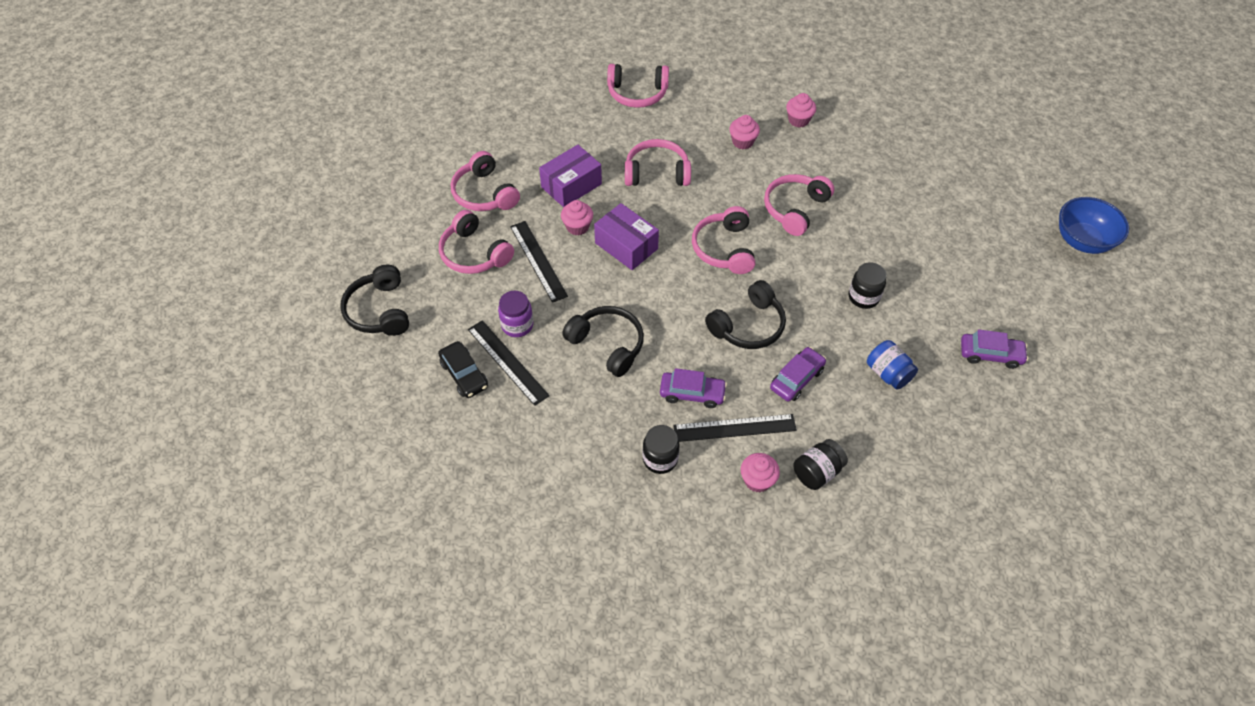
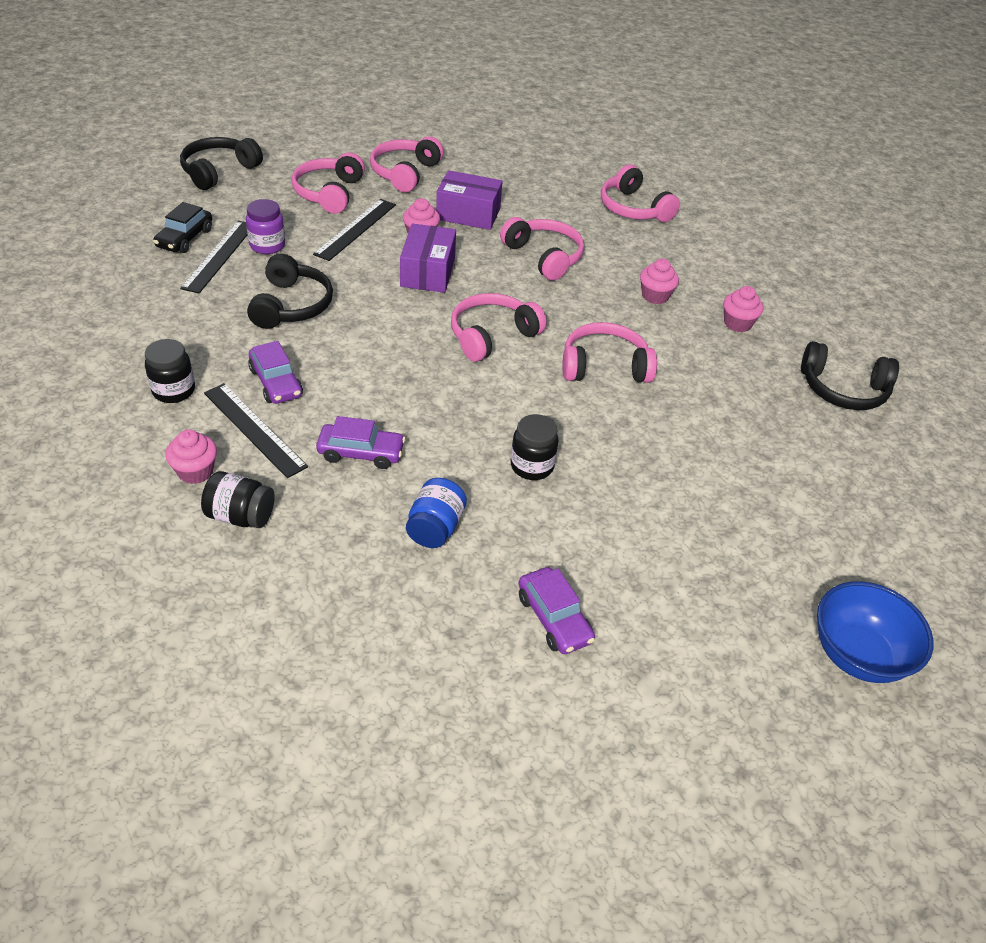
camera: 50 degrees right, 10 degrees down
black headphones [705,280,786,349] -> black headphones moved to [801,341,899,410]

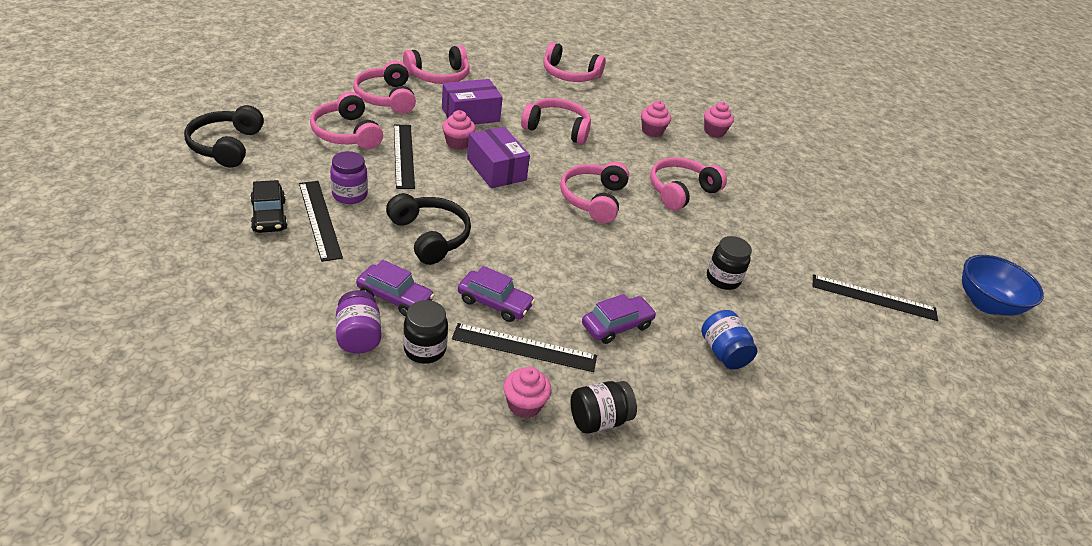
camera: 40 degrees left, 5 degrees down
purple car [518,567,595,654] -> purple car moved to [356,260,435,316]
black headphones [801,341,899,410] -> none
none -> purple jar [336,290,381,354]
none -> pink headphones [403,45,470,84]
none -> black ruler [813,274,938,321]

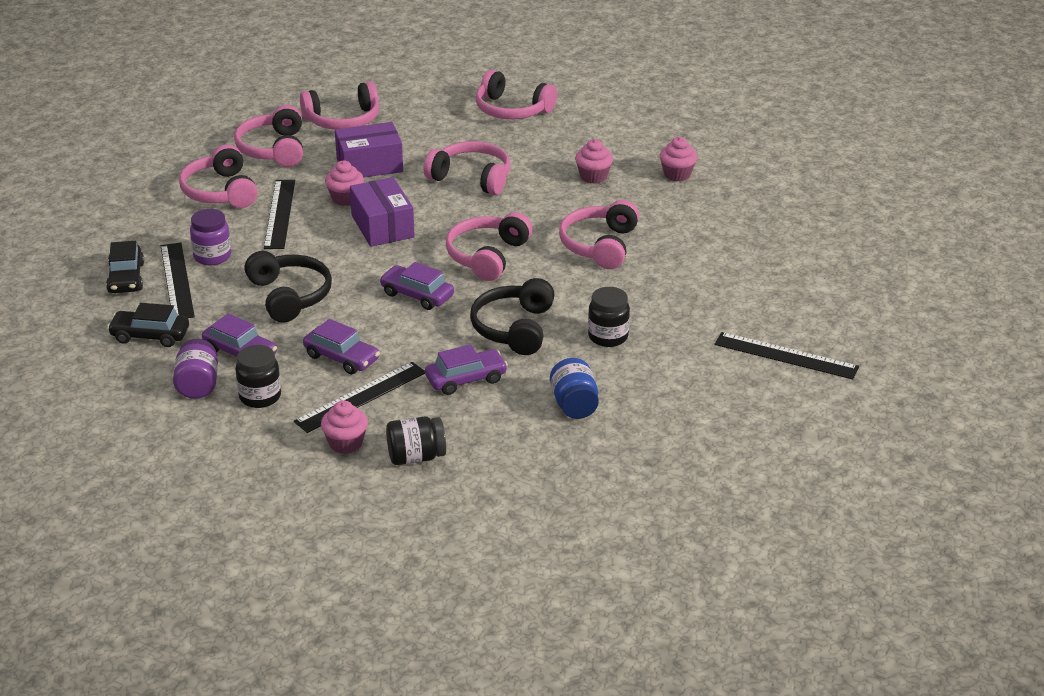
camera: 15 degrees right, 5 degrees down
black headphones [184,105,264,168] -> black headphones moved to [470,278,555,355]
black ruler [452,323,597,372] -> black ruler turned 60 degrees counterclockwise [294,362,425,433]
pink headphones [650,157,727,210] -> pink headphones turned 45 degrees counterclockwise [559,200,639,269]
blue bowl [962,255,1044,316] -> none
none -> black car [107,303,189,347]
none -> purple car [379,262,454,310]

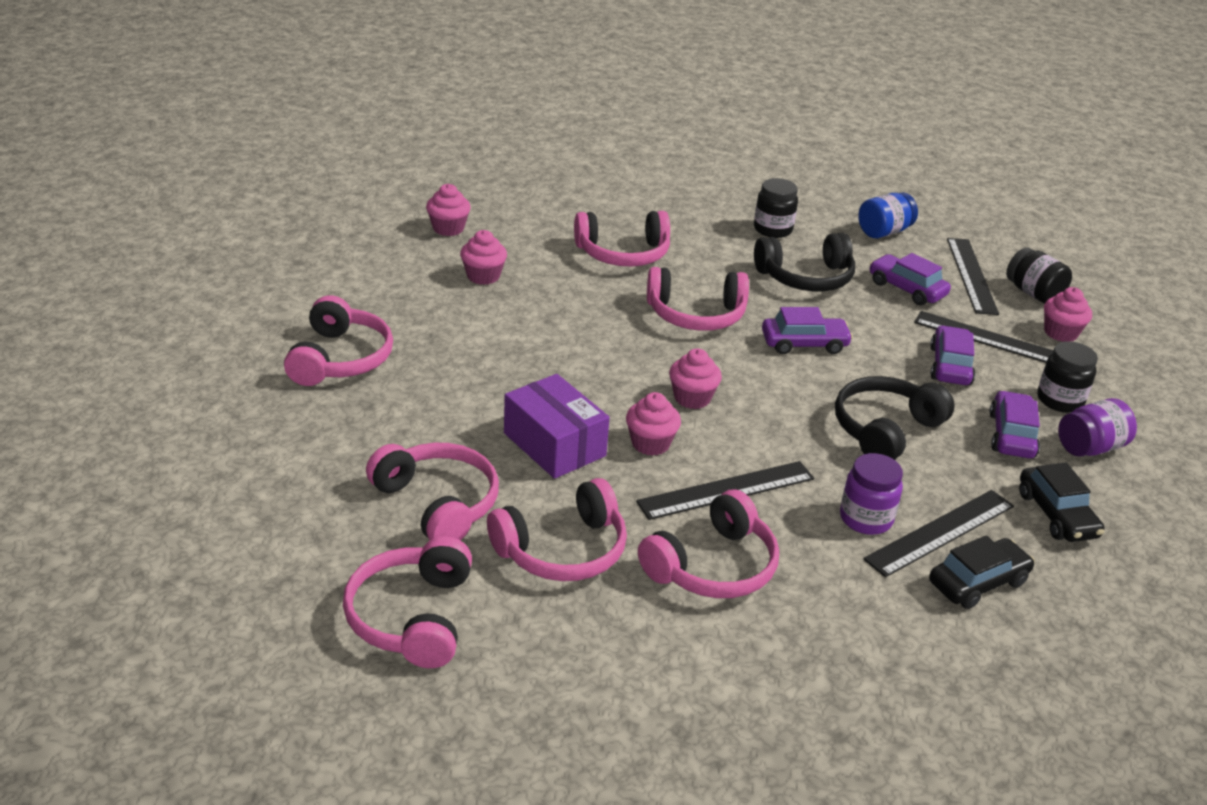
camera: 115 degrees left, 0 degrees up
purple box [350,177,415,247] -> pink cupcake [669,349,722,409]
purple car [379,262,454,310] -> purple car turned 105 degrees counterclockwise [762,307,853,354]
pink headphones [424,141,510,195] -> pink headphones moved to [343,536,472,668]
black ruler [714,332,859,379] -> black ruler moved to [947,238,999,315]

